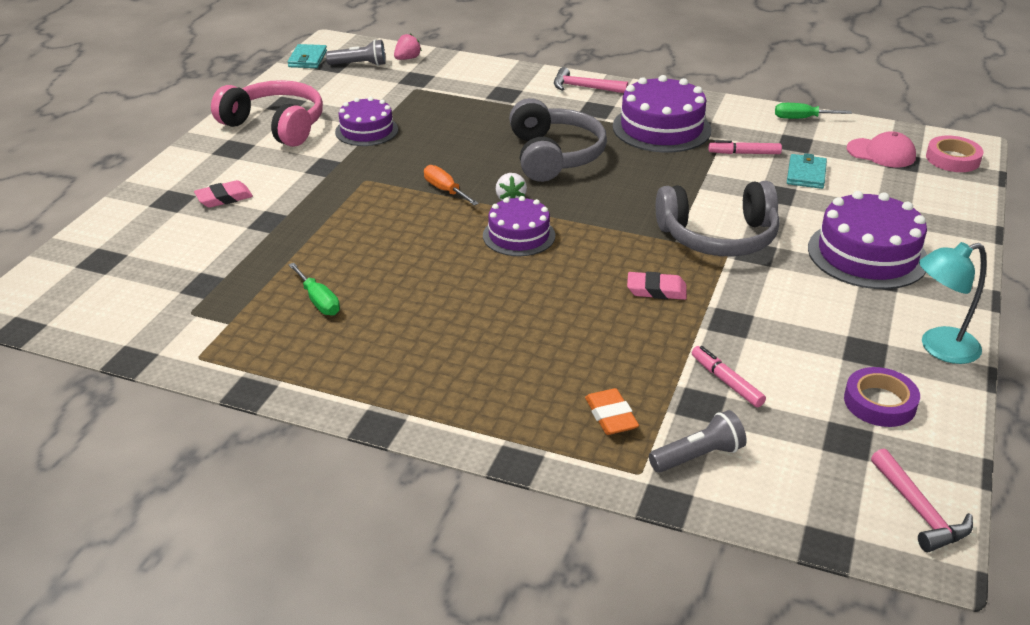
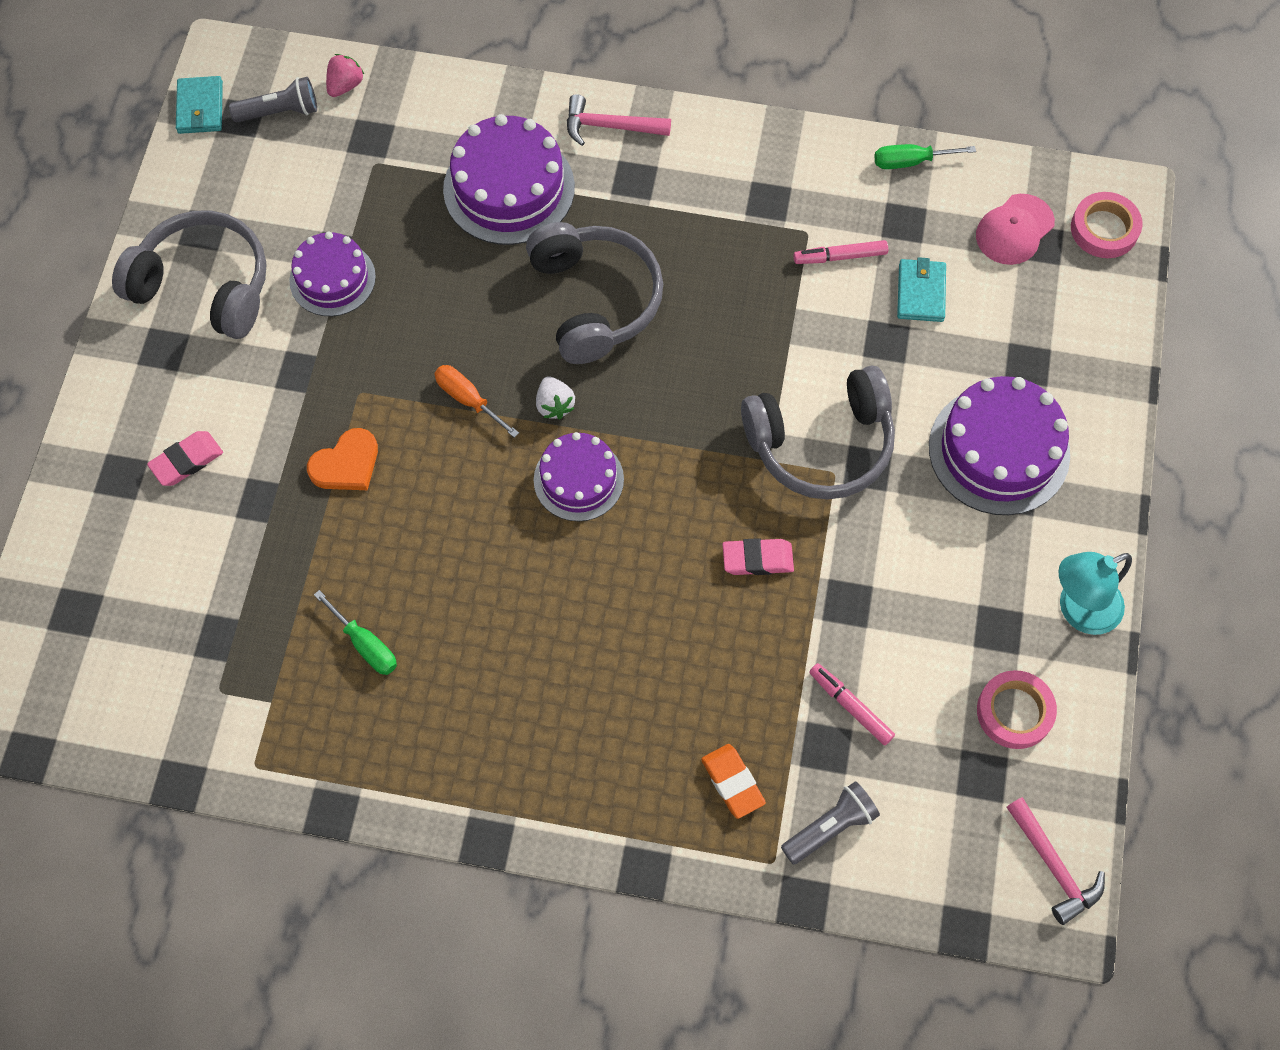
camera: 10 degrees left, 30 degrees up
pink headphones [211,80,323,147] -> grey headphones [112,210,266,339]
purple cake [613,75,711,152] -> purple cake moved to [443,114,575,245]
purple tape [844,367,920,427] -> pink tape [977,670,1057,749]
pink cap [847,131,916,167] -> pink cap turned 120 degrees clockwise [976,194,1055,265]
none -> orange heart [307,428,378,490]

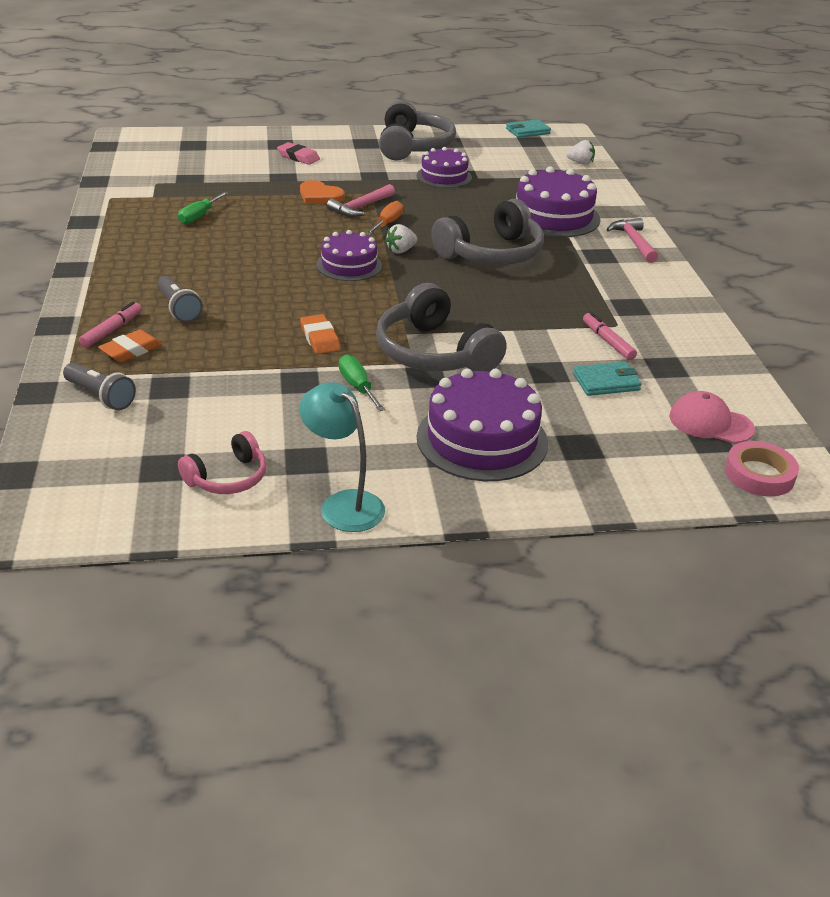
camera: 70 degrees right, 30 degrees down
grey flashlight [229,77,317,122] -> grey flashlight moved to [157,276,203,323]
pink strawberry [326,54,364,97] -> white strawberry [566,140,595,165]
pink eraser [723,538,794,575] -> orange eraser [300,314,340,354]
pink marker [809,663,895,745] -> pink marker moved to [79,302,142,348]
green screwdriver [874,144,976,169] -> green screwdriver moved to [339,354,385,411]
pink tape [977,670,1057,749] -> pink headphones [178,431,266,494]
pink hammer [1007,797,1105,925] -> pink hammer moved to [327,184,395,217]

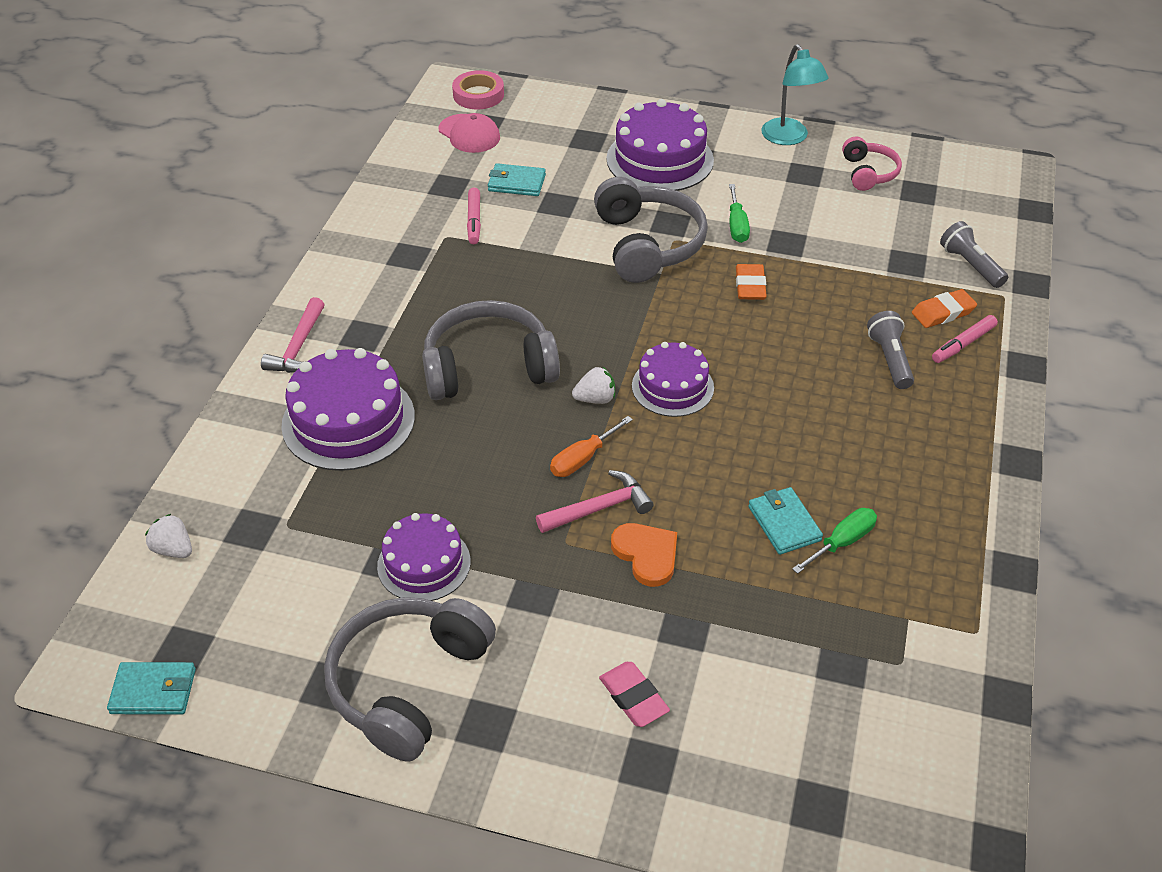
camera: 155 degrees left, 10 degrees up
pink headphones [178,431,266,494] -> pink headphones turned 105 degrees clockwise [842,137,902,191]
none -> turquoise wallet [748,487,823,555]

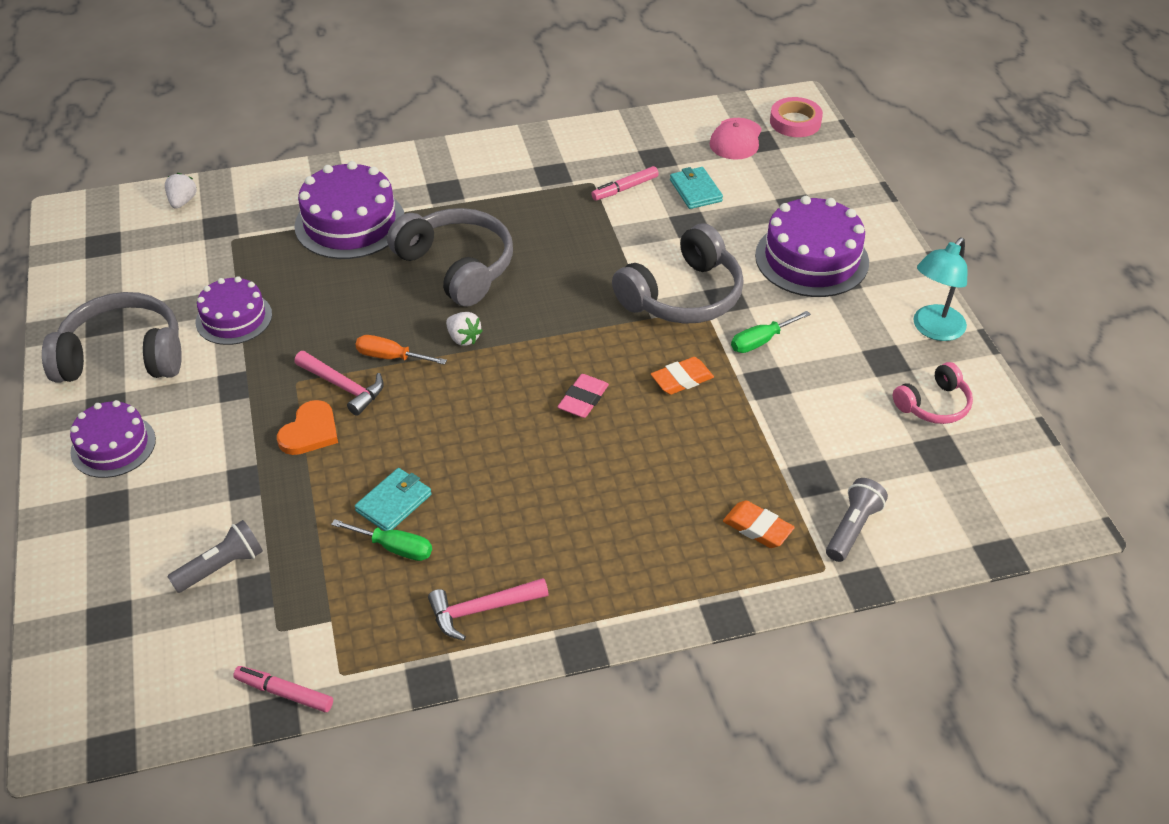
camera: 60 degrees right, 0 degrees up
turquoise wallet [107,662,196,715] -> none
pink hammer [261,297,325,373] -> pink hammer moved to [428,578,549,641]
pink eraser [599,662,670,727] -> pink eraser moved to [558,374,609,418]
purple cake [632,342,714,417] -> purple cake moved to [70,400,156,478]
grey flashlight [867,311,914,389] -> grey flashlight moved to [167,520,263,593]
pink marker [932,315,998,363] -> pink marker moved to [233,666,333,712]

